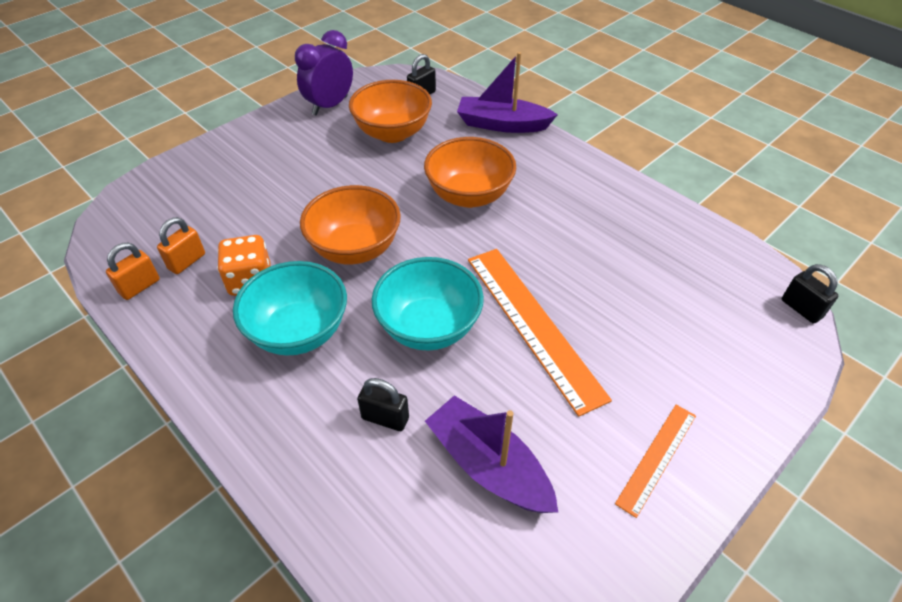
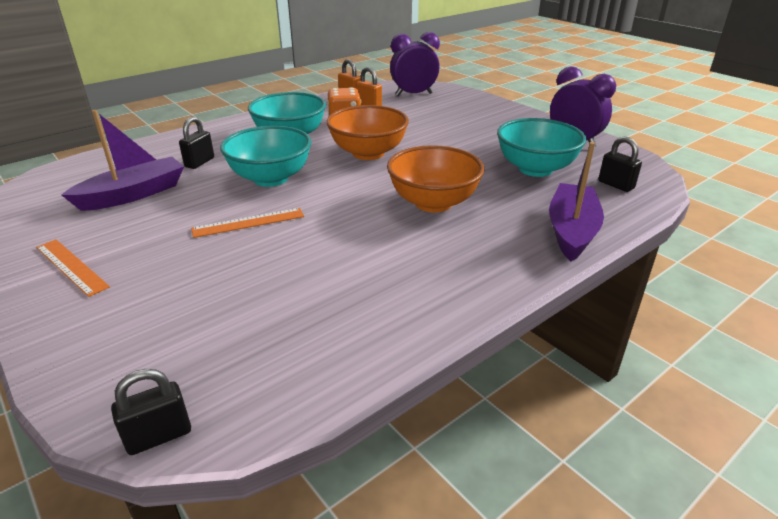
camera: 95 degrees right, 15 degrees down
orange bowl [349,80,432,143] -> turquoise bowl [497,118,586,177]
orange ruler [468,249,612,417] -> orange ruler [191,208,304,238], size x0.54
none -> purple clock [390,32,440,96]

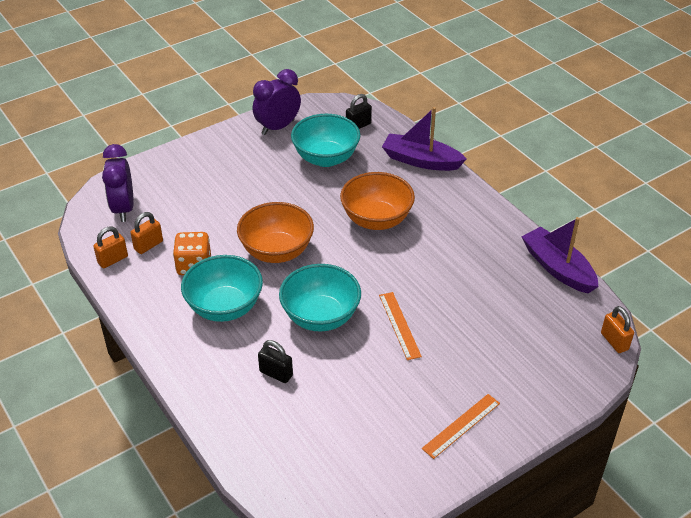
camera: 85 degrees left, 10 degrees up
purple boat [61,110,184,211] -> purple boat moved to [522,217,598,293]
black padlock [111,369,191,455] -> orange padlock [601,306,634,353]

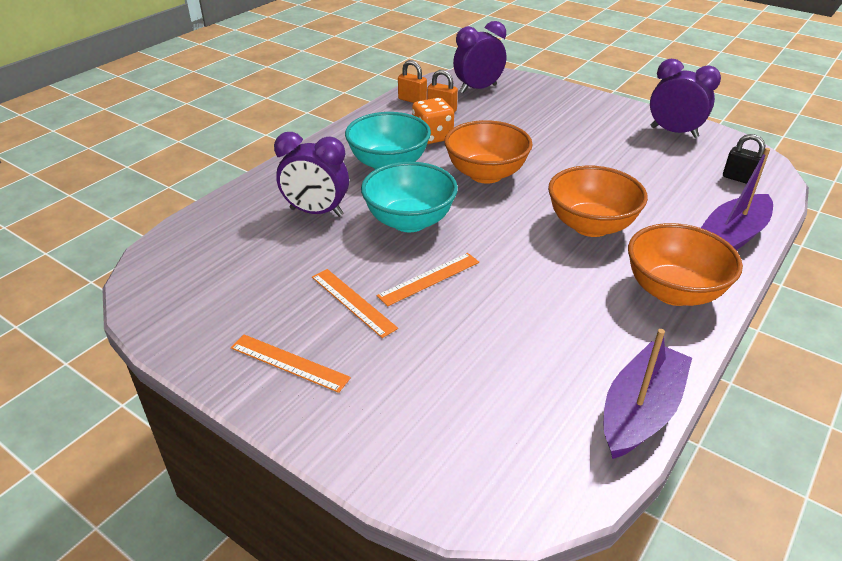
camera: 70 degrees right, 5 degrees down
black padlock [258,340,293,383] -> purple clock [274,132,349,217]
turquoise bowl [291,114,360,167] -> none
purple boat [382,107,467,171] -> purple boat turned 135 degrees counterclockwise [701,148,773,250]
orange padlock [601,306,634,353] -> none
none -> orange ruler [312,269,398,338]
none -> orange bowl [628,223,743,306]

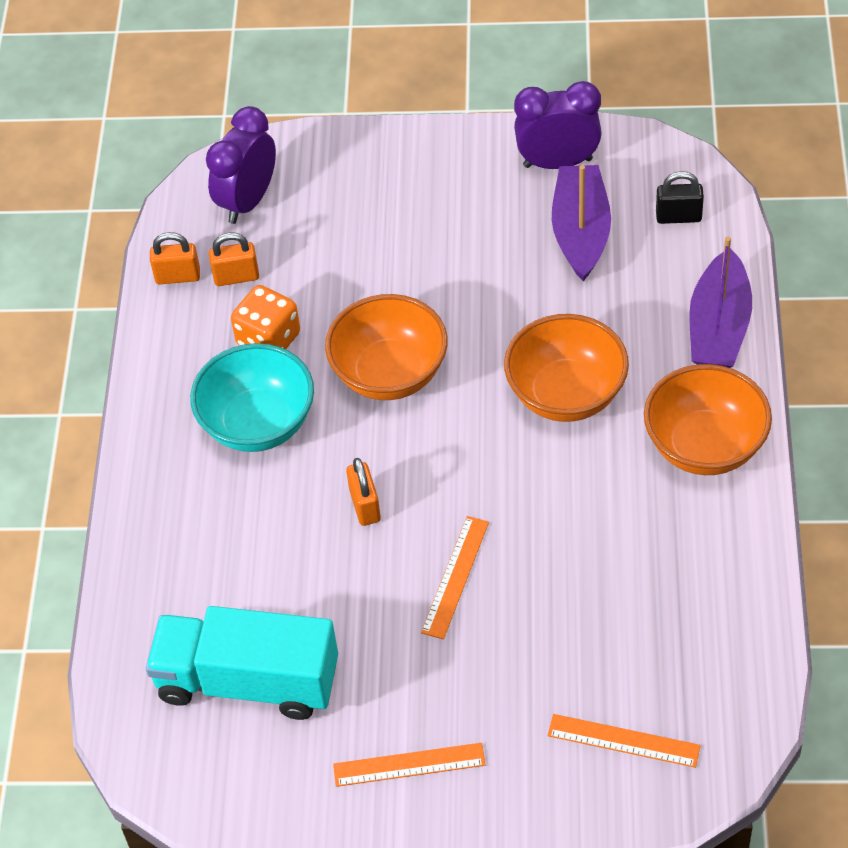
camera: 30 degrees left, 15 degrees up
purple clock [274,132,349,217] -> none
orange ruler [312,269,398,338] -> orange ruler moved to [548,714,701,768]
turquoise bowl [361,162,458,232] -> orange padlock [346,458,381,526]
purple boat [604,329,692,459] -> purple boat moved to [552,165,611,281]
none -> turquoise truck [146,606,338,720]

